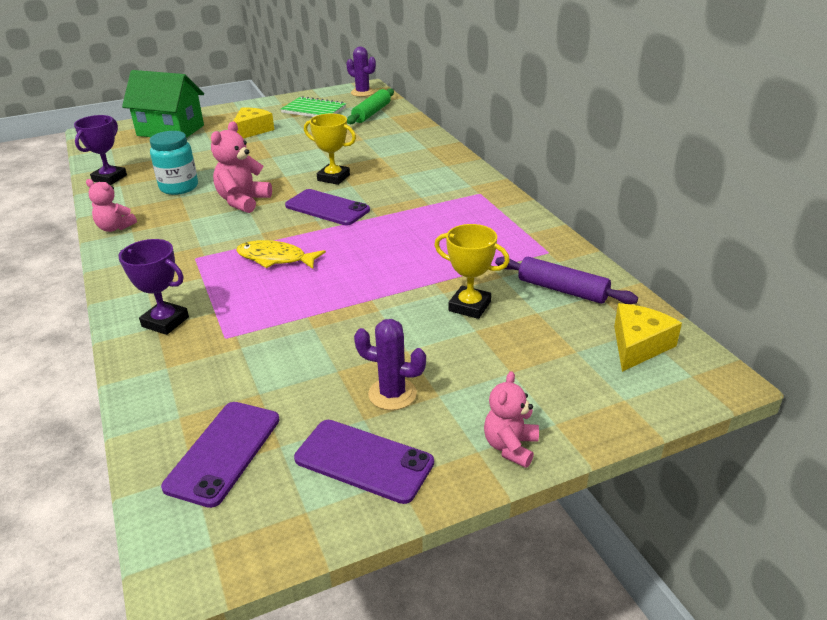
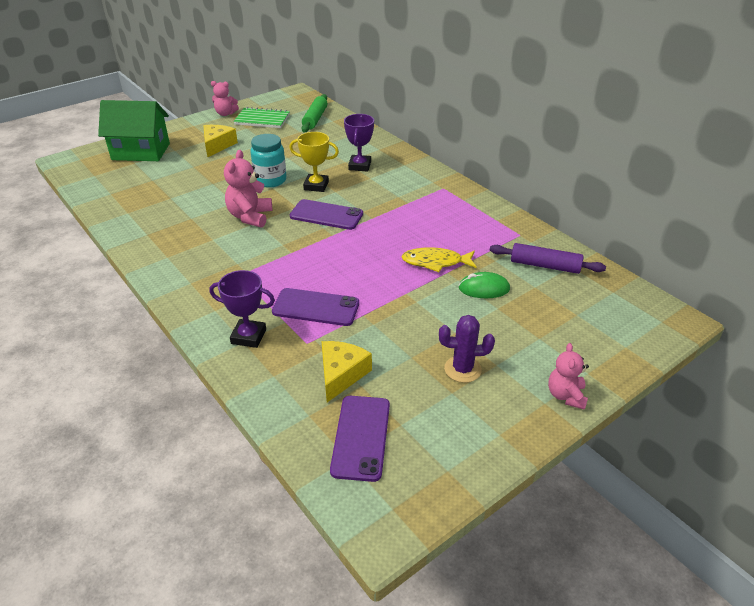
camera: 15 degrees left, 5 degrees up
purple trophy [74,115,127,185] -> purple trophy moved to [344,114,374,172]
pink teddy bear [86,179,137,232] -> pink teddy bear moved to [211,81,239,116]
turquoise jar [150,131,198,195] -> turquoise jar moved to [250,134,286,188]
yellow fish [236,240,326,269] -> yellow fish moved to [401,247,477,272]
purple phone [294,420,434,504] -> purple phone moved to [272,288,359,326]
purple cactus [346,47,376,97] -> none
yellow trophy [434,224,510,319] -> green mouse [458,272,510,298]
yellow cheese [614,303,682,372] -> yellow cheese moved to [322,341,372,402]

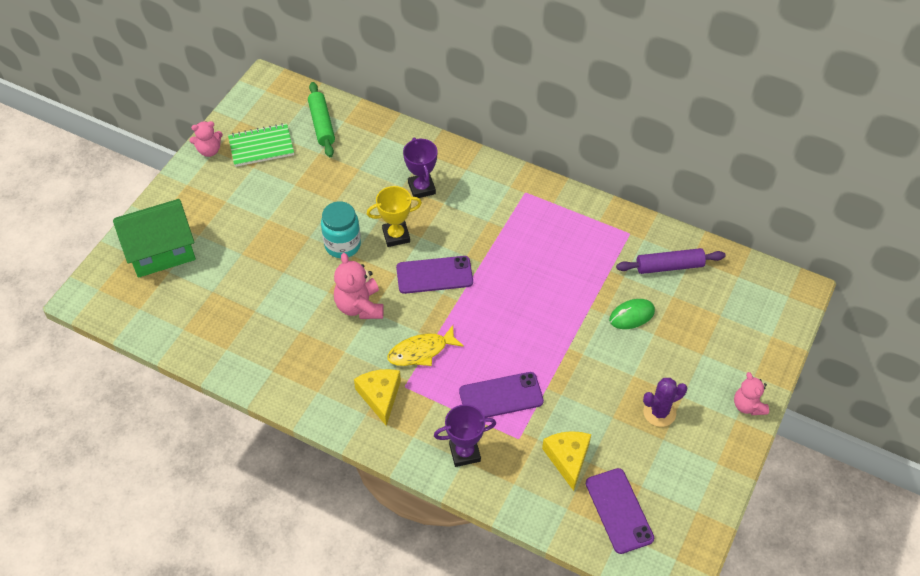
camera: 25 degrees left, 15 degrees up
yellow cheese [203,125,238,157] -> yellow cheese moved to [354,369,401,426]
yellow fish [401,247,477,272] -> yellow fish moved to [387,325,464,366]

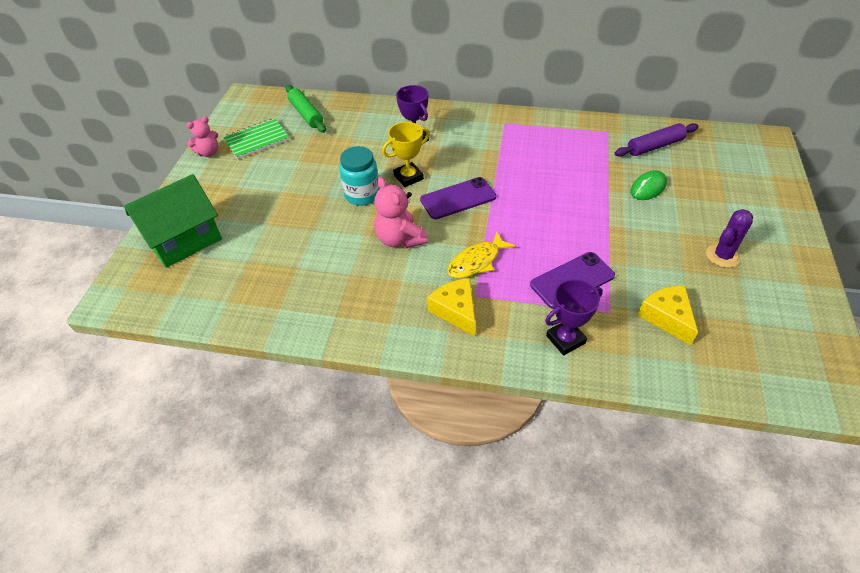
camera: 15 degrees left, 5 degrees down
purple phone [586,468,654,554] -> none
pink teddy bear [734,372,769,415] -> none

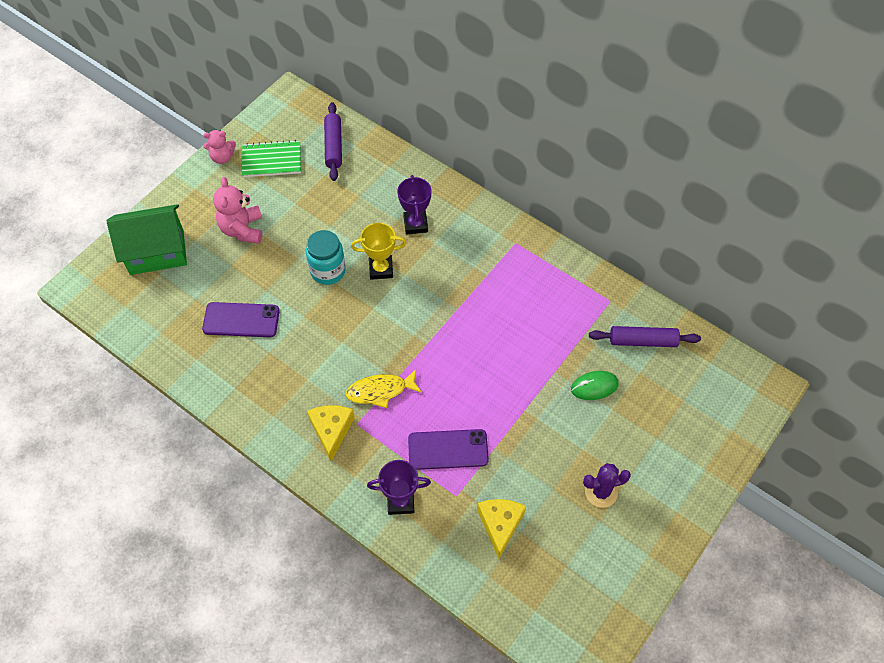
camera: 25 degrees right, 10 degrees up
green rolling pin [286,85,326,133] -> purple rolling pin [324,102,342,181]
pink teddy bear [374,177,428,249] -> pink teddy bear moved to [213,177,262,244]
purple phone [420,177,496,219] -> purple phone moved to [202,302,280,337]

